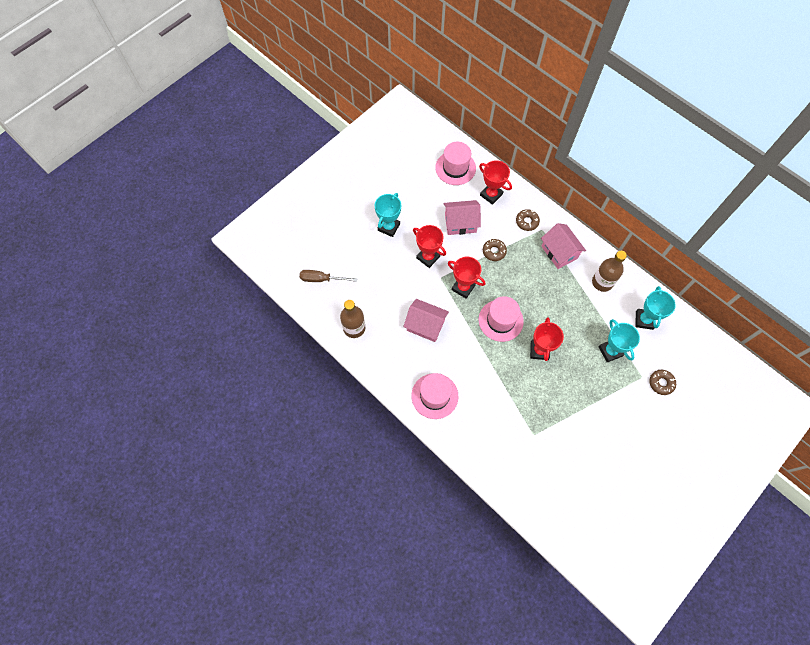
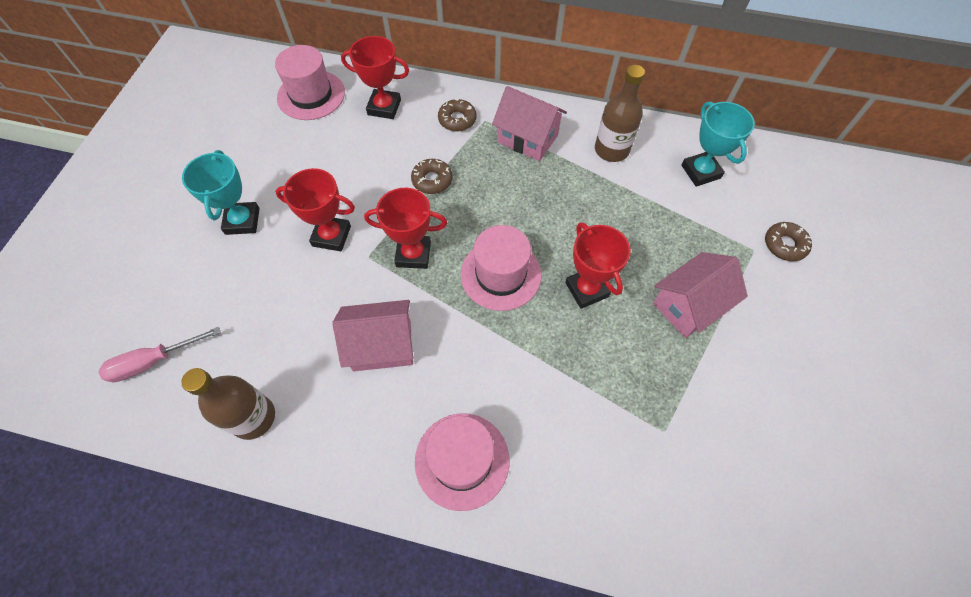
camera: 30 degrees left, 5 degrees down
brown screwdriver [300,270,357,282] -> pink screwdriver [98,327,221,382]
pink house [444,200,481,235] -> pink house moved to [653,252,748,338]
turquoise trophy [598,319,640,362] -> none

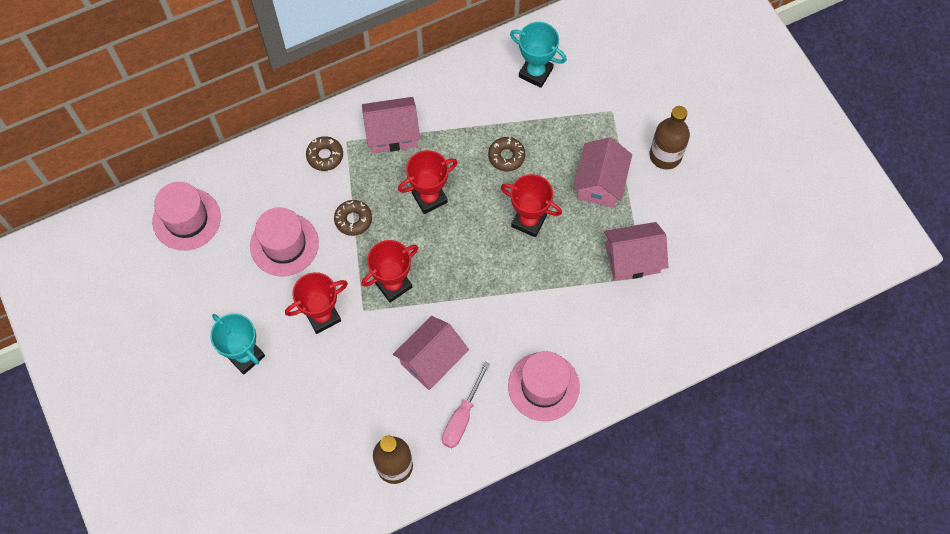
camera: 40 degrees left, 5 degrees up
pink screwdriver [98,327,221,382] -> pink screwdriver moved to [442,362,490,448]
red trophy [341,36,409,119] -> red trophy moved to [398,150,458,214]
pink hat [461,225,541,311] -> pink hat moved to [250,207,319,276]
brown bottle [595,65,645,162] -> brown bottle moved to [649,106,690,170]
brown donut [765,222,812,261] -> brown donut moved to [488,137,525,171]
none -> pink house [604,222,668,281]

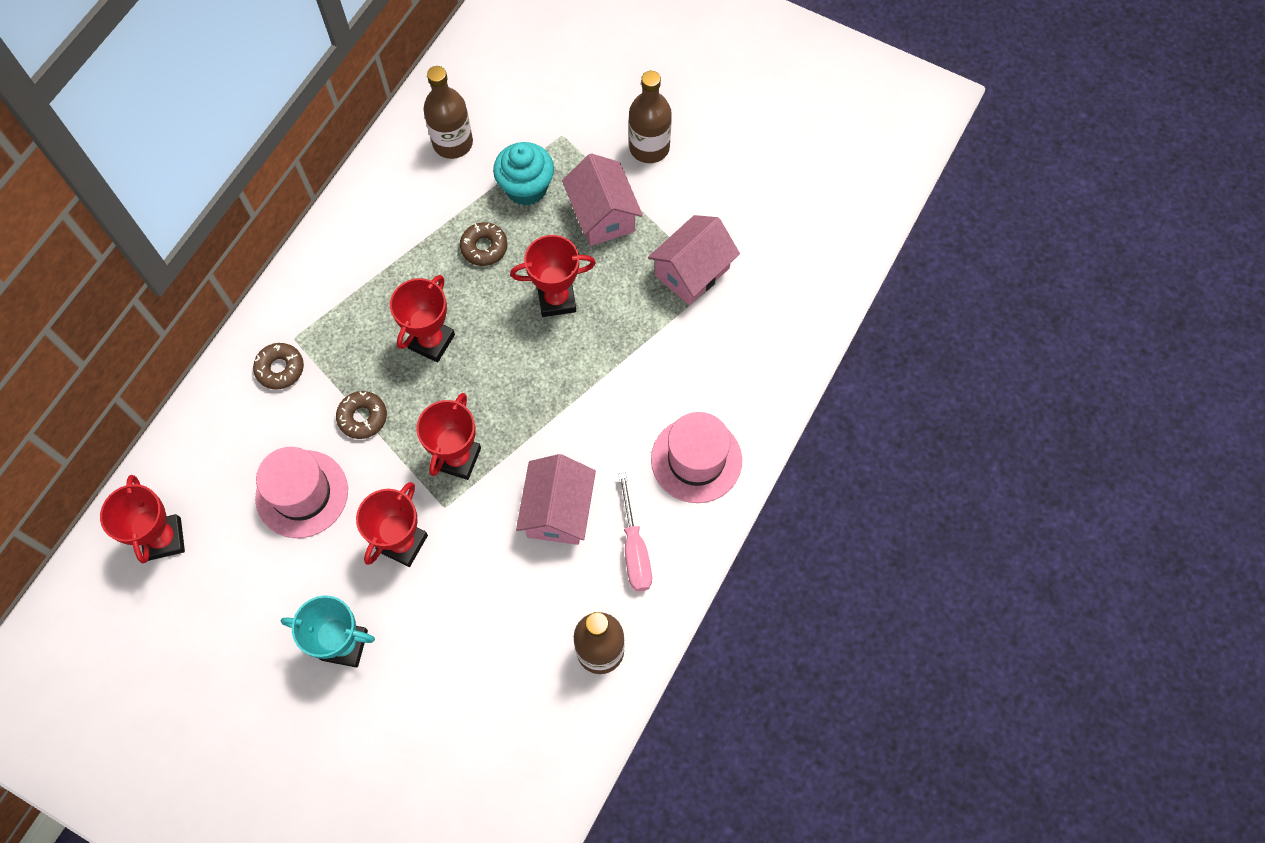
camera: 35 degrees left, 0 degrees up
pink hat [152,182,221,251] -> red trophy [100,475,185,564]
pink house [362,97,420,153] -> none
turquoise trophy [510,22,567,88] -> brown bottle [423,66,473,159]
none -> turquoise cupcake [493,142,554,206]

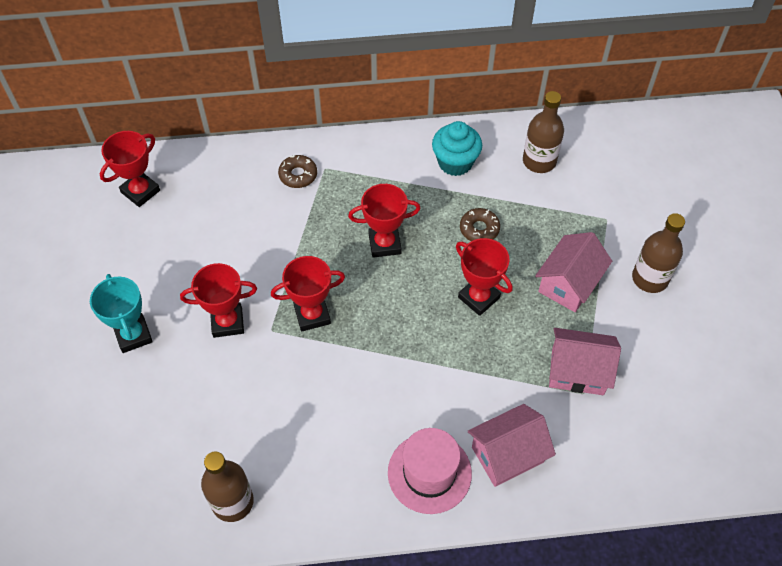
camera: 55 degrees right, 10 degrees down
pink hat [255,447,348,538] -> none
brown donut [336,391,387,439] -> none
turquoise cupcake [493,142,554,206] -> turquoise cupcake moved to [432,121,482,176]
pink house [516,454,596,545] -> pink house moved to [468,404,556,487]
pink screwdriver [618,472,652,591] -> none

